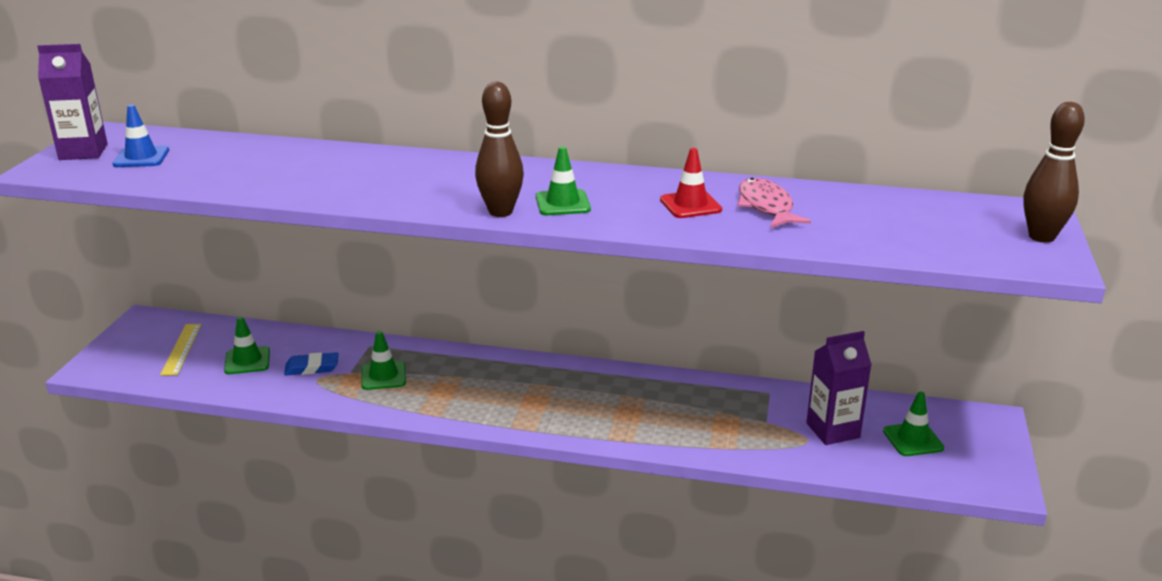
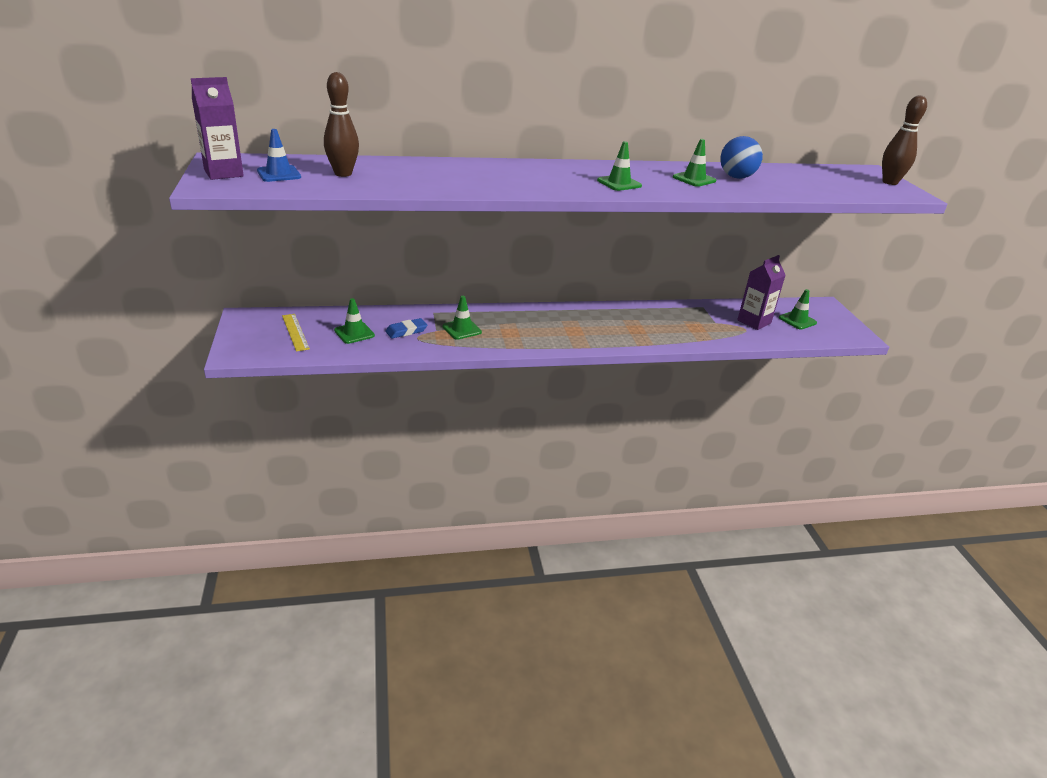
camera: 25 degrees left, 5 degrees up
brown bowling pin [475,82,524,217] -> brown bowling pin moved to [324,72,359,177]
red traffic cone [660,148,722,218] -> green traffic cone [673,139,716,187]
pink fish [737,178,811,228] -> blue ball [720,136,763,179]

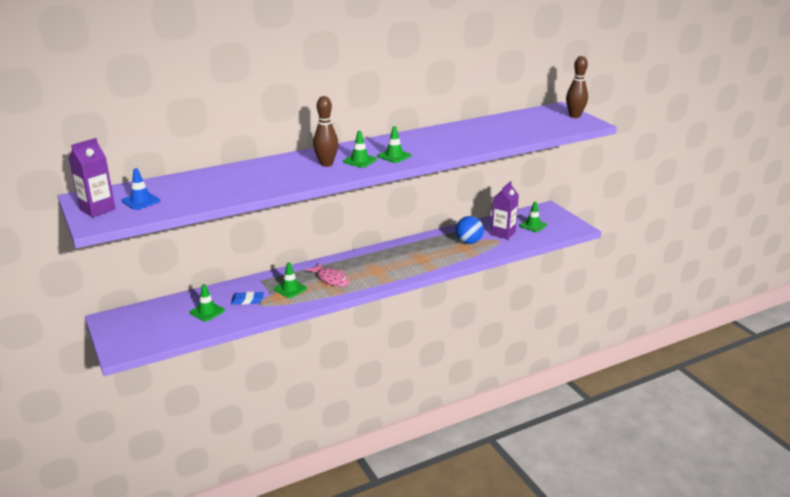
camera: 15 degrees left, 5 degrees down
yellow ruler [282,314,310,352] -> none
brown bowling pin [324,72,359,177] -> brown bowling pin moved to [313,96,338,167]
blue eraser [385,318,427,338] -> blue eraser turned 45 degrees clockwise [231,292,264,305]
green traffic cone [673,139,716,187] -> green traffic cone moved to [343,131,377,168]
blue ball [720,136,763,179] -> blue ball moved to [455,216,484,244]
none -> pink fish [305,263,349,287]

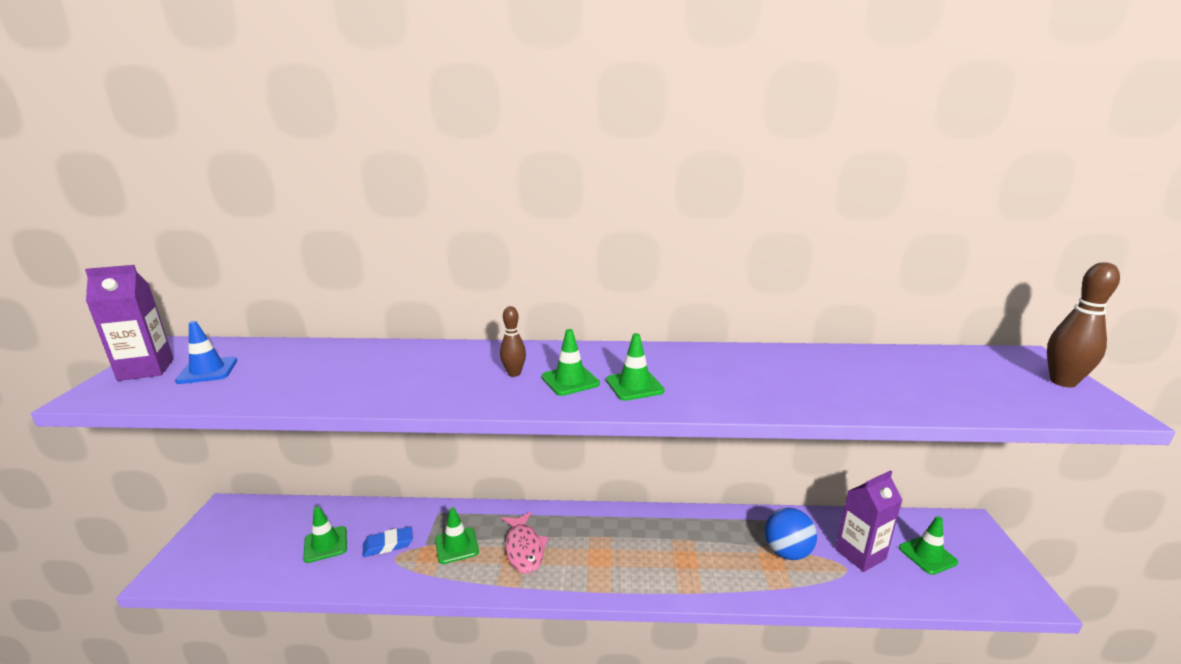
camera: 30 degrees right, 5 degrees down
blue eraser [231,292,264,305] -> blue eraser turned 45 degrees counterclockwise [363,526,413,557]
brown bowling pin [313,96,338,167] -> brown bowling pin [500,306,526,377], size x0.60

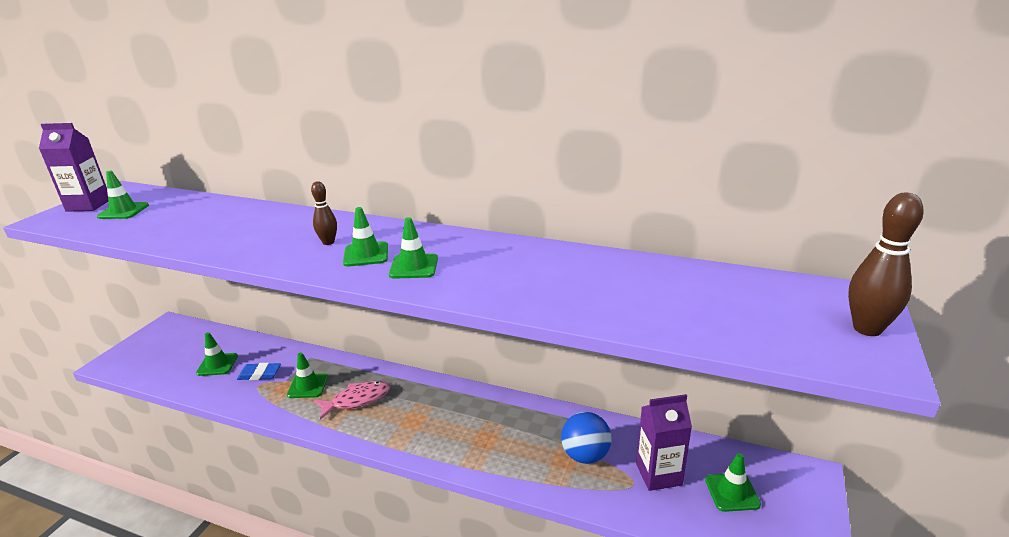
camera: 20 degrees right, 5 degrees up
blue traffic cone [175,321,237,384] -> green traffic cone [97,171,149,219]
pink fish [501,512,549,574] -> pink fish turned 120 degrees counterclockwise [314,381,390,420]

